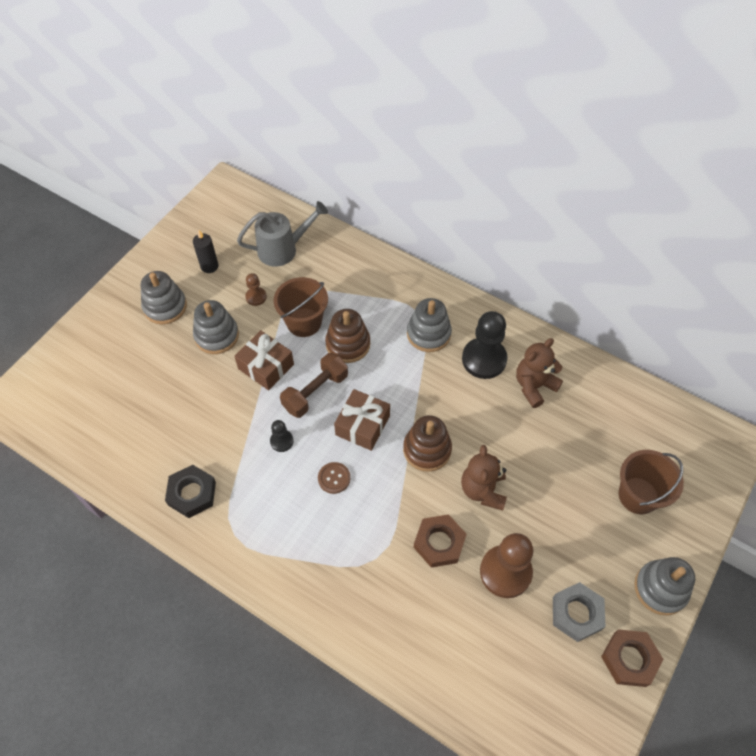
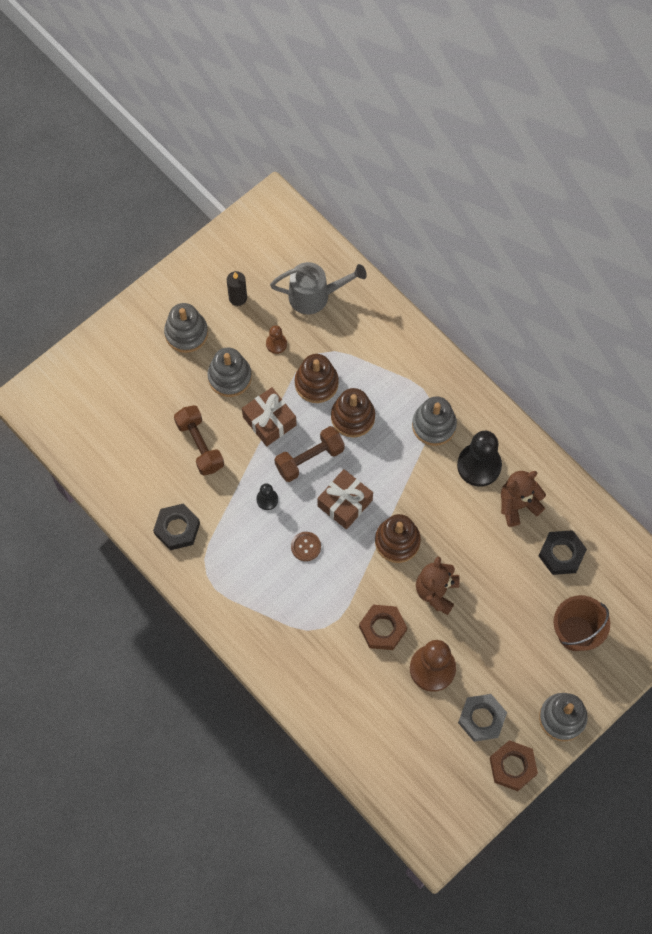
camera: 15 degrees right, 10 degrees up
brown bucket [273,277,328,337] -> brown stacking toy [295,354,339,403]
none -> brown dumbbell [174,405,224,476]
none -> black nut [539,530,587,575]

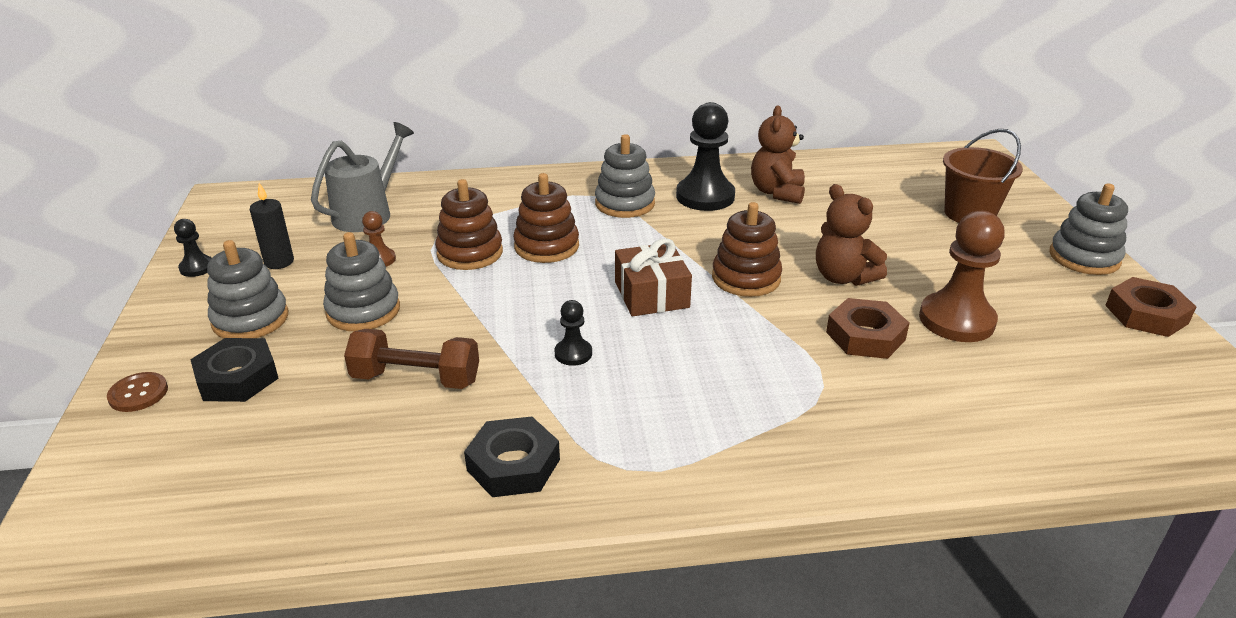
camera: 55 degrees left, 35 degrees down
brown gift [242,387,296,446] -> none
brown dumbbell [275,426,345,482] -> none
brown button [291,532,321,561] -> brown button moved to [107,372,168,412]
grey nut [458,694,507,742] -> none
black nut [539,530,587,575] -> black nut moved to [190,338,279,402]
none -> black pawn [174,219,212,277]

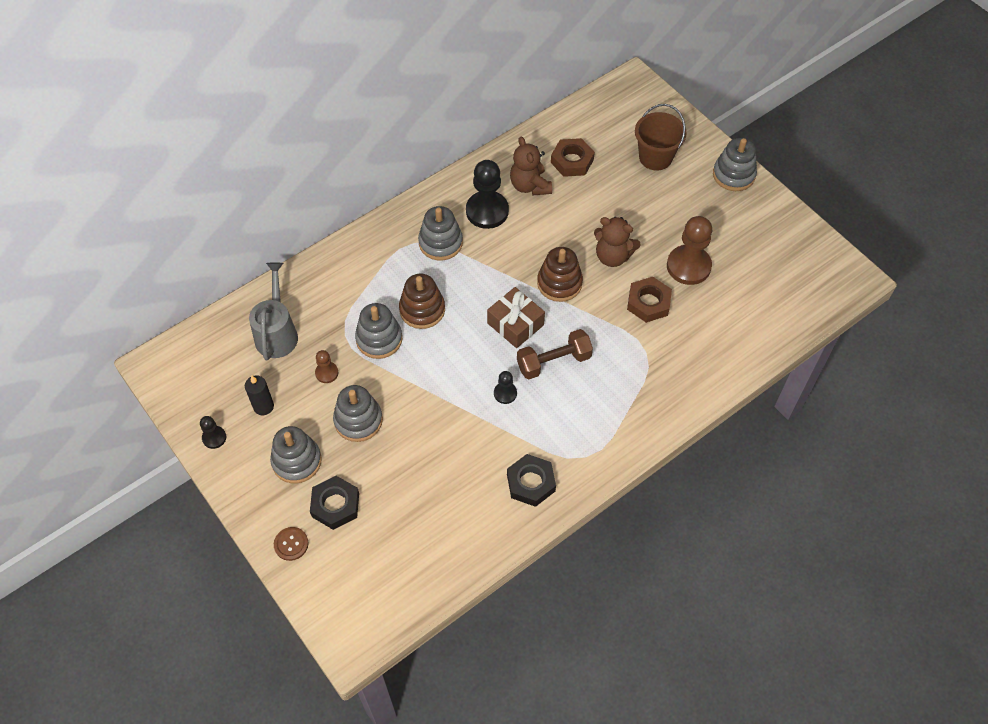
camera: 30 degrees left, 25 degrees up
brown dumbbell [344,329,479,389] -> brown dumbbell moved to [517,329,593,379]
brown stacking toy [435,179,503,270] -> grey stacking toy [355,303,403,359]
brown nut [1105,277,1196,337] -> brown nut moved to [551,138,595,177]

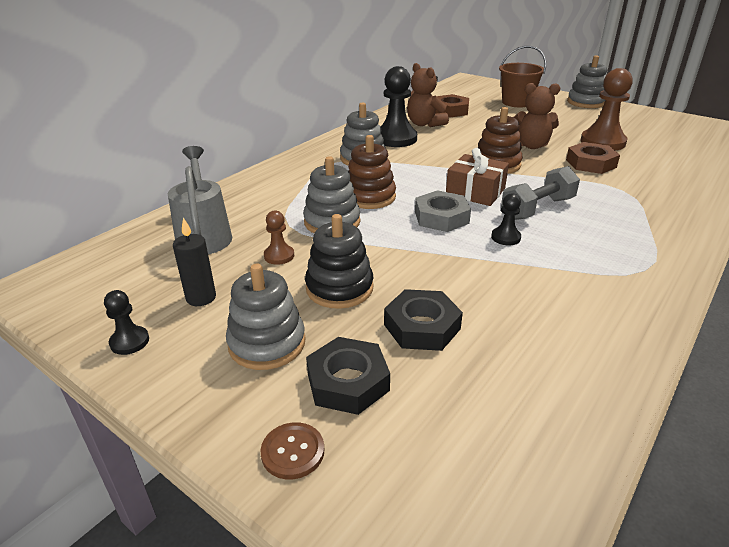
camera: 15 degrees left, 25 degrees down
grey stacking toy [333,385,383,442] -> black stacking toy [305,214,374,309]
black nut [507,454,556,507] -> black nut moved to [384,289,463,351]
brown dumbbell [517,329,593,379] -> grey dumbbell [501,166,580,220]
none -> grey nut [415,190,471,232]

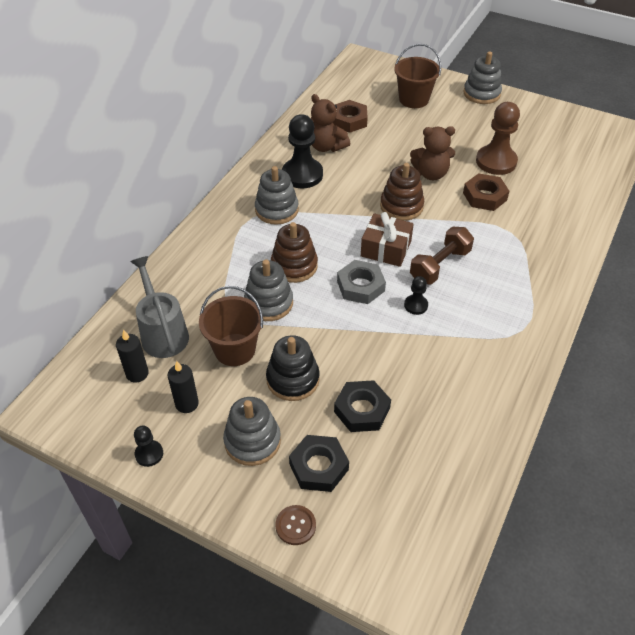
camera: 10 degrees left, 15 degrees up
brown pawn [264,210,294,265] -> brown bucket [199,286,263,366]
grey dumbbell [501,166,580,220] -> brown dumbbell [410,227,474,285]
none -> black candle [116,330,149,383]

